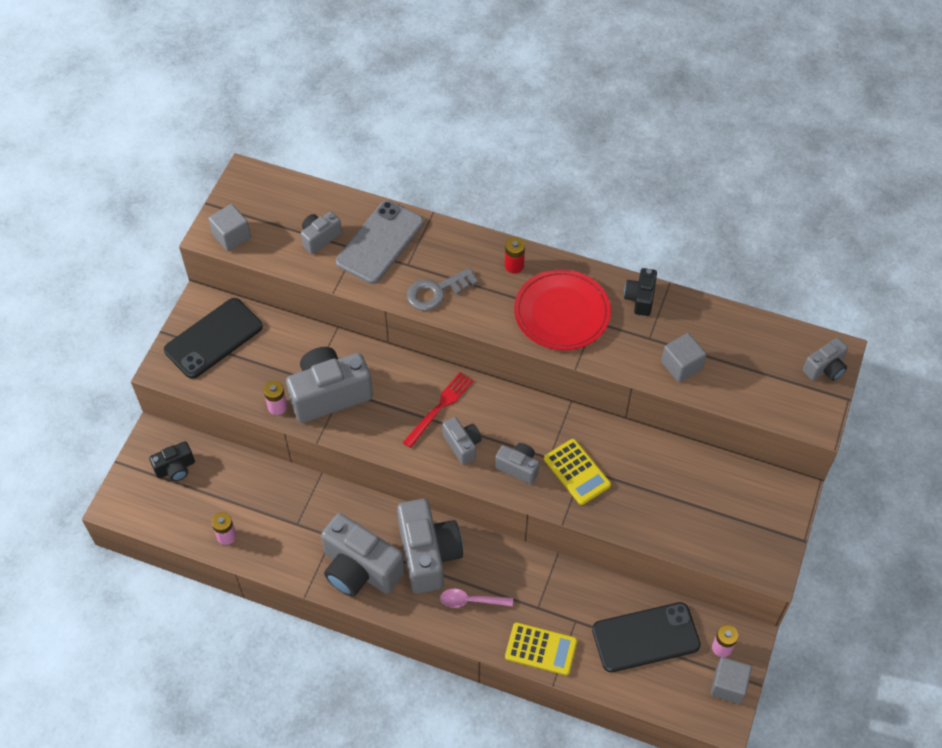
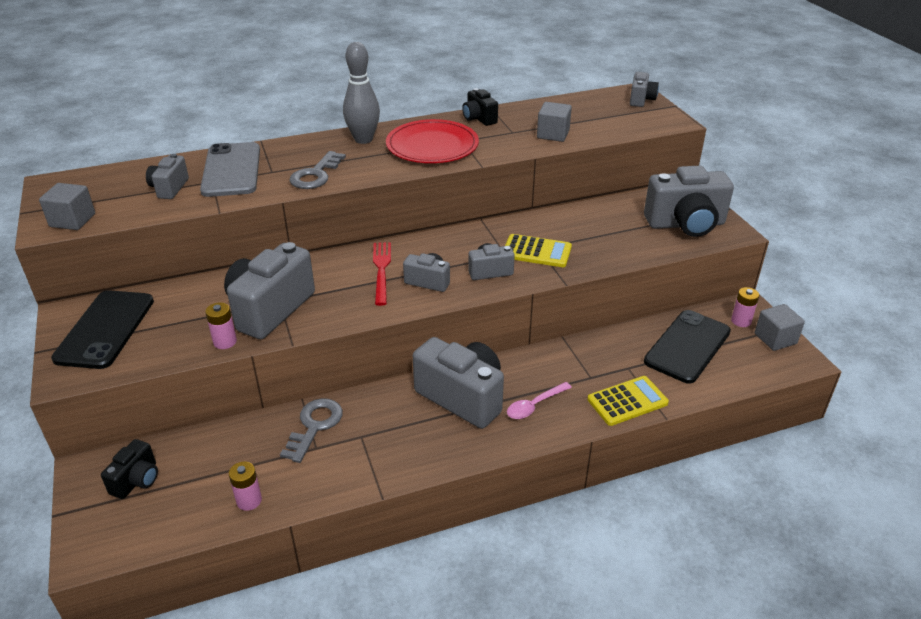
camera: 40 degrees left, 20 degrees down
grey camera [321,513,405,597] -> grey camera moved to [644,166,734,237]
red battery [505,237,525,273] -> grey bowling pin [343,42,380,144]
none -> grey key [280,398,343,463]

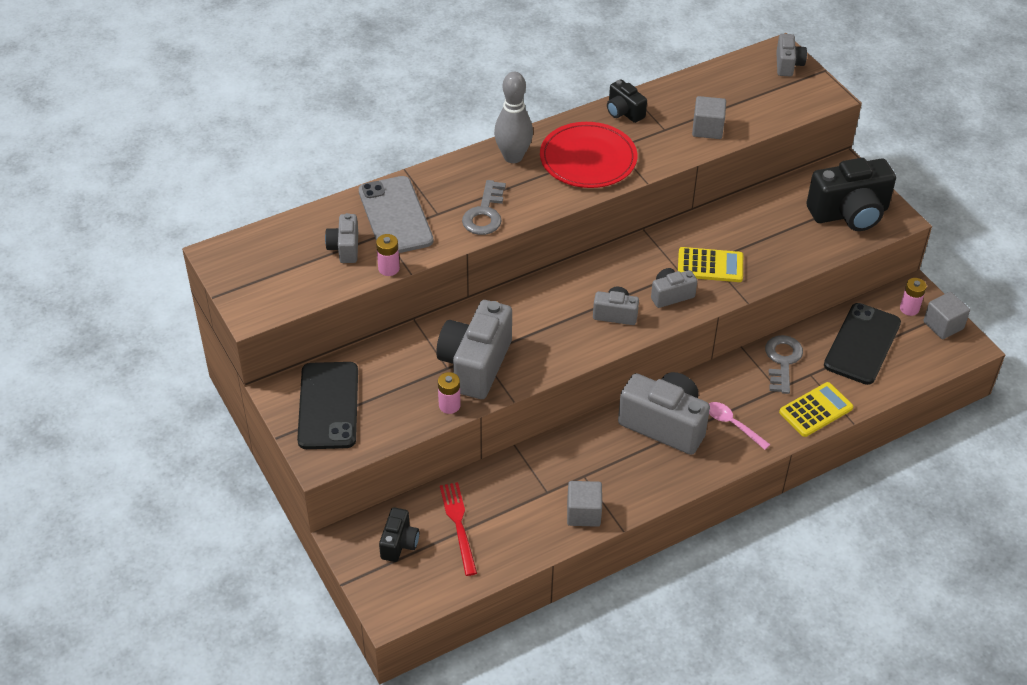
camera: 10 degrees left, 10 degrees up
grey cube [39,183,95,230] -> grey cube moved to [567,481,602,527]
pink battery [229,462,262,511] -> pink battery moved to [376,234,400,276]
grey key [280,398,343,463] -> grey key moved to [765,335,803,394]
red fork [373,242,391,306] -> red fork moved to [440,482,477,576]
pink spoon [507,382,572,419] -> pink spoon turned 90 degrees clockwise [709,402,771,450]
grey camera [644,166,734,237] -> black camera [806,158,896,231]

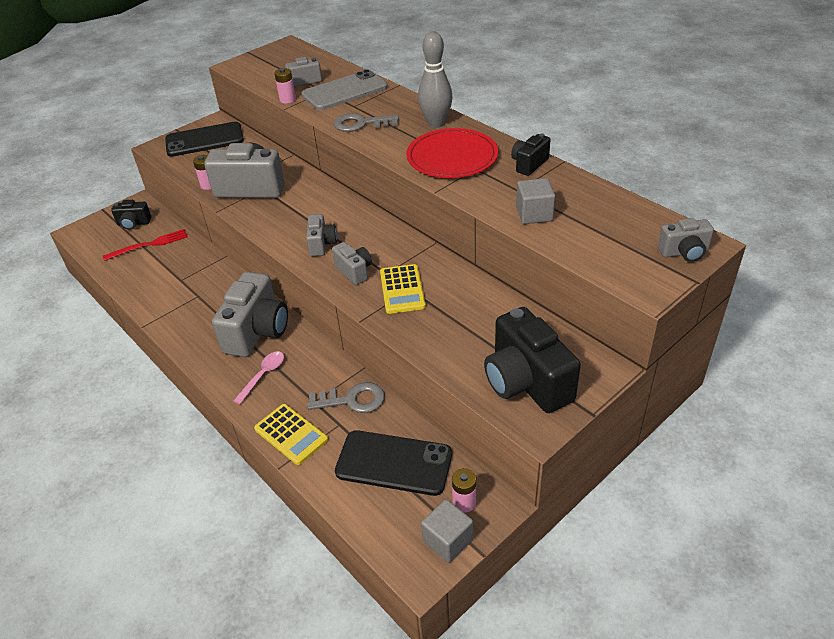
camera: 80 degrees right, 5 degrees down
grey cube [567,481,602,527] -> none

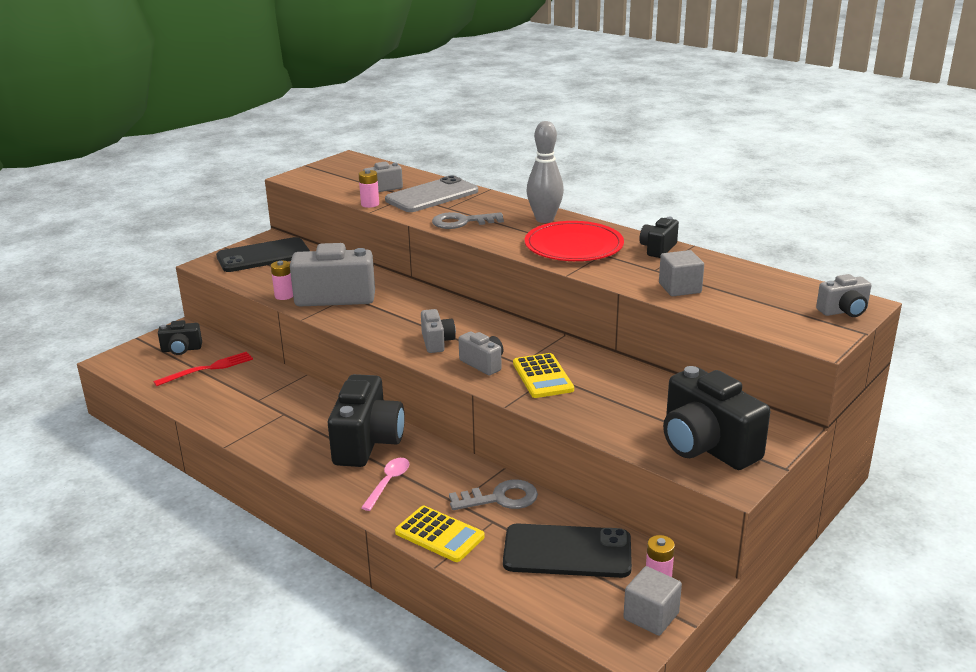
camera: 10 degrees left, 15 degrees down
grey camera [212,272,288,357] -> black camera [328,374,405,467]

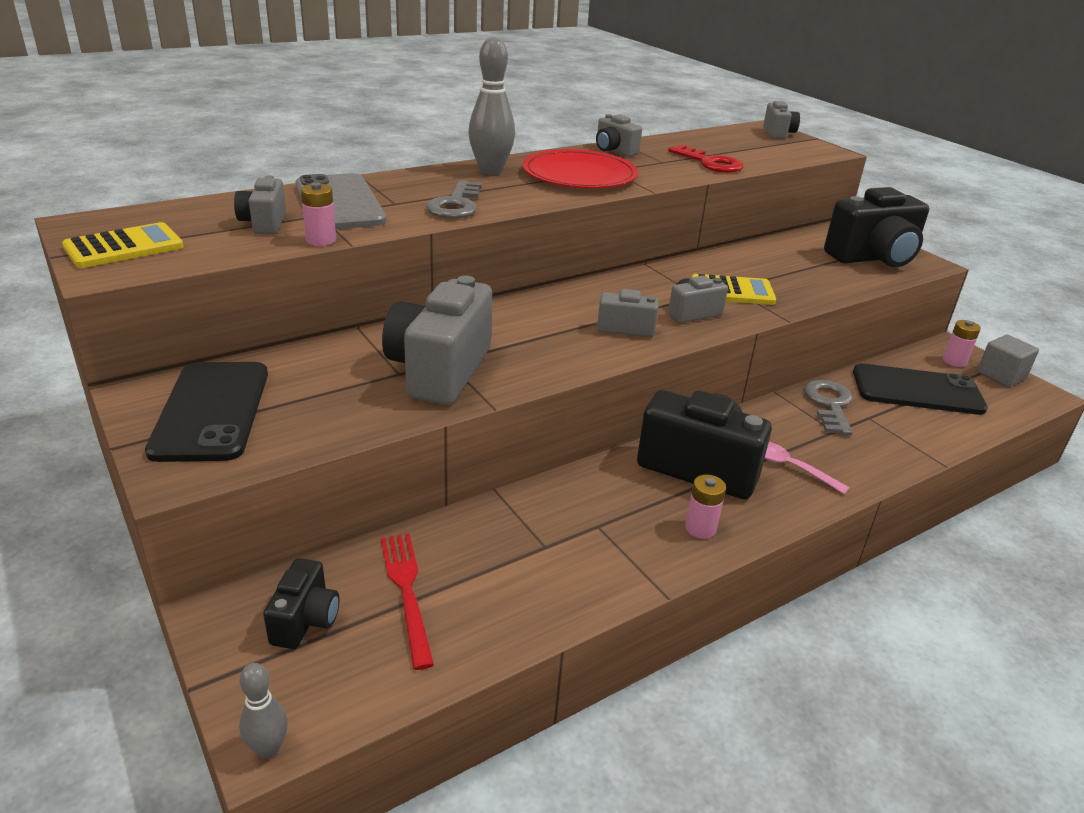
camera: 75 degrees left, 5 degrees up
pink battery [271,261,293,300] -> pink battery moved to [685,474,726,539]
yellow calculator [395,506,485,562] -> yellow calculator moved to [62,222,184,268]
black phone [503,523,632,578] -> black phone turned 75 degrees clockwise [853,363,988,415]
black camera [639,217,679,258] -> grey camera [596,114,642,157]
grey cube [659,250,704,296] -> red key [668,145,743,173]
none -> grey bowling pin [239,663,288,759]

